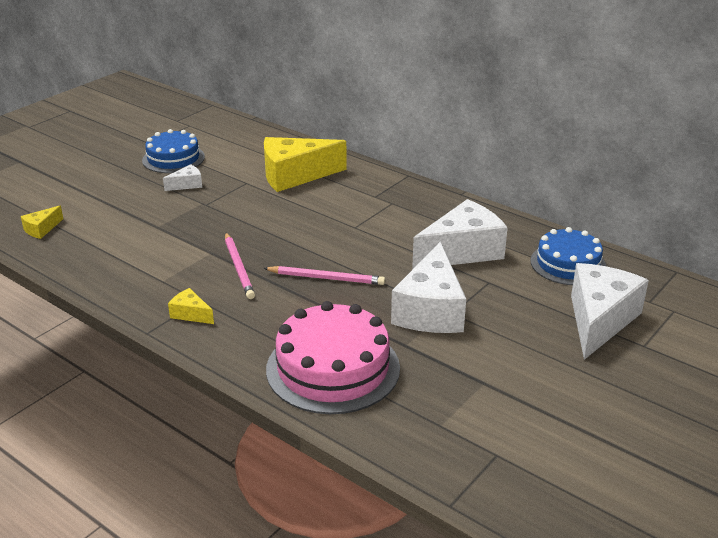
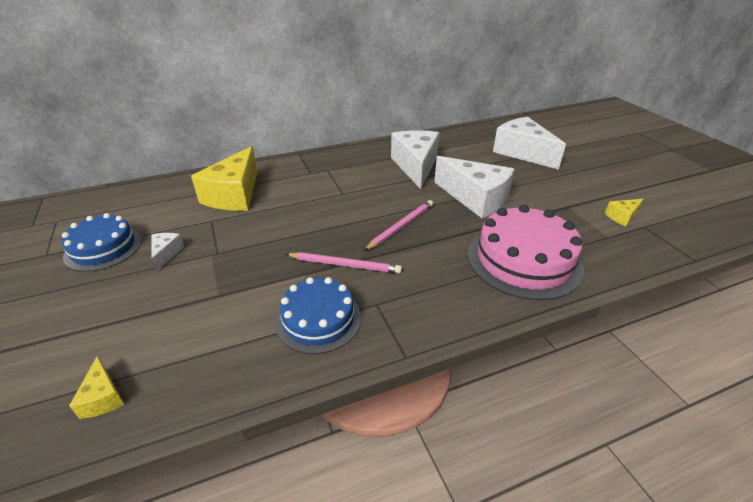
camera: 60 degrees left, 5 degrees up
yellow cheese [168,288,214,324] -> yellow cheese moved to [605,199,644,226]
blue cake [530,227,606,285] -> blue cake moved to [276,277,361,354]

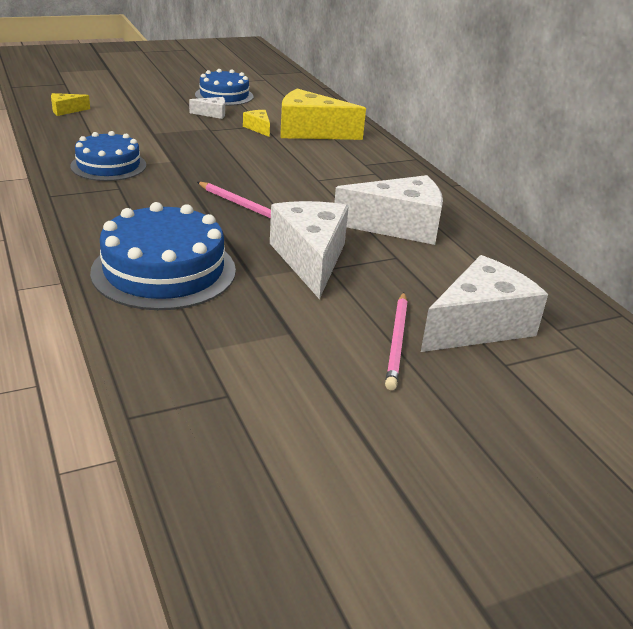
camera: 85 degrees right, 5 degrees down
pink pencil [286,252,402,273] -> pink pencil moved to [385,292,408,390]
white cheese [434,156,515,218] -> white cheese turned 135 degrees clockwise [270,201,349,299]
pink cake [468,205,584,300] -> blue cake [90,202,236,310]
yellow cheese [605,199,644,226] -> yellow cheese moved to [243,110,270,137]

